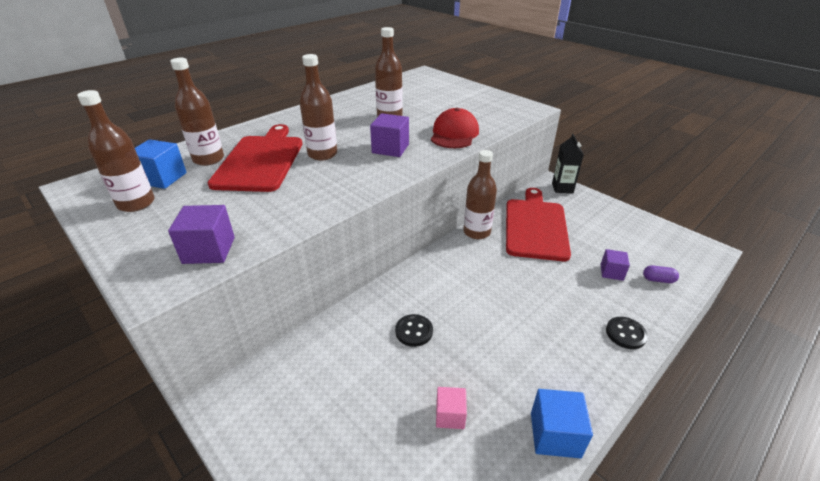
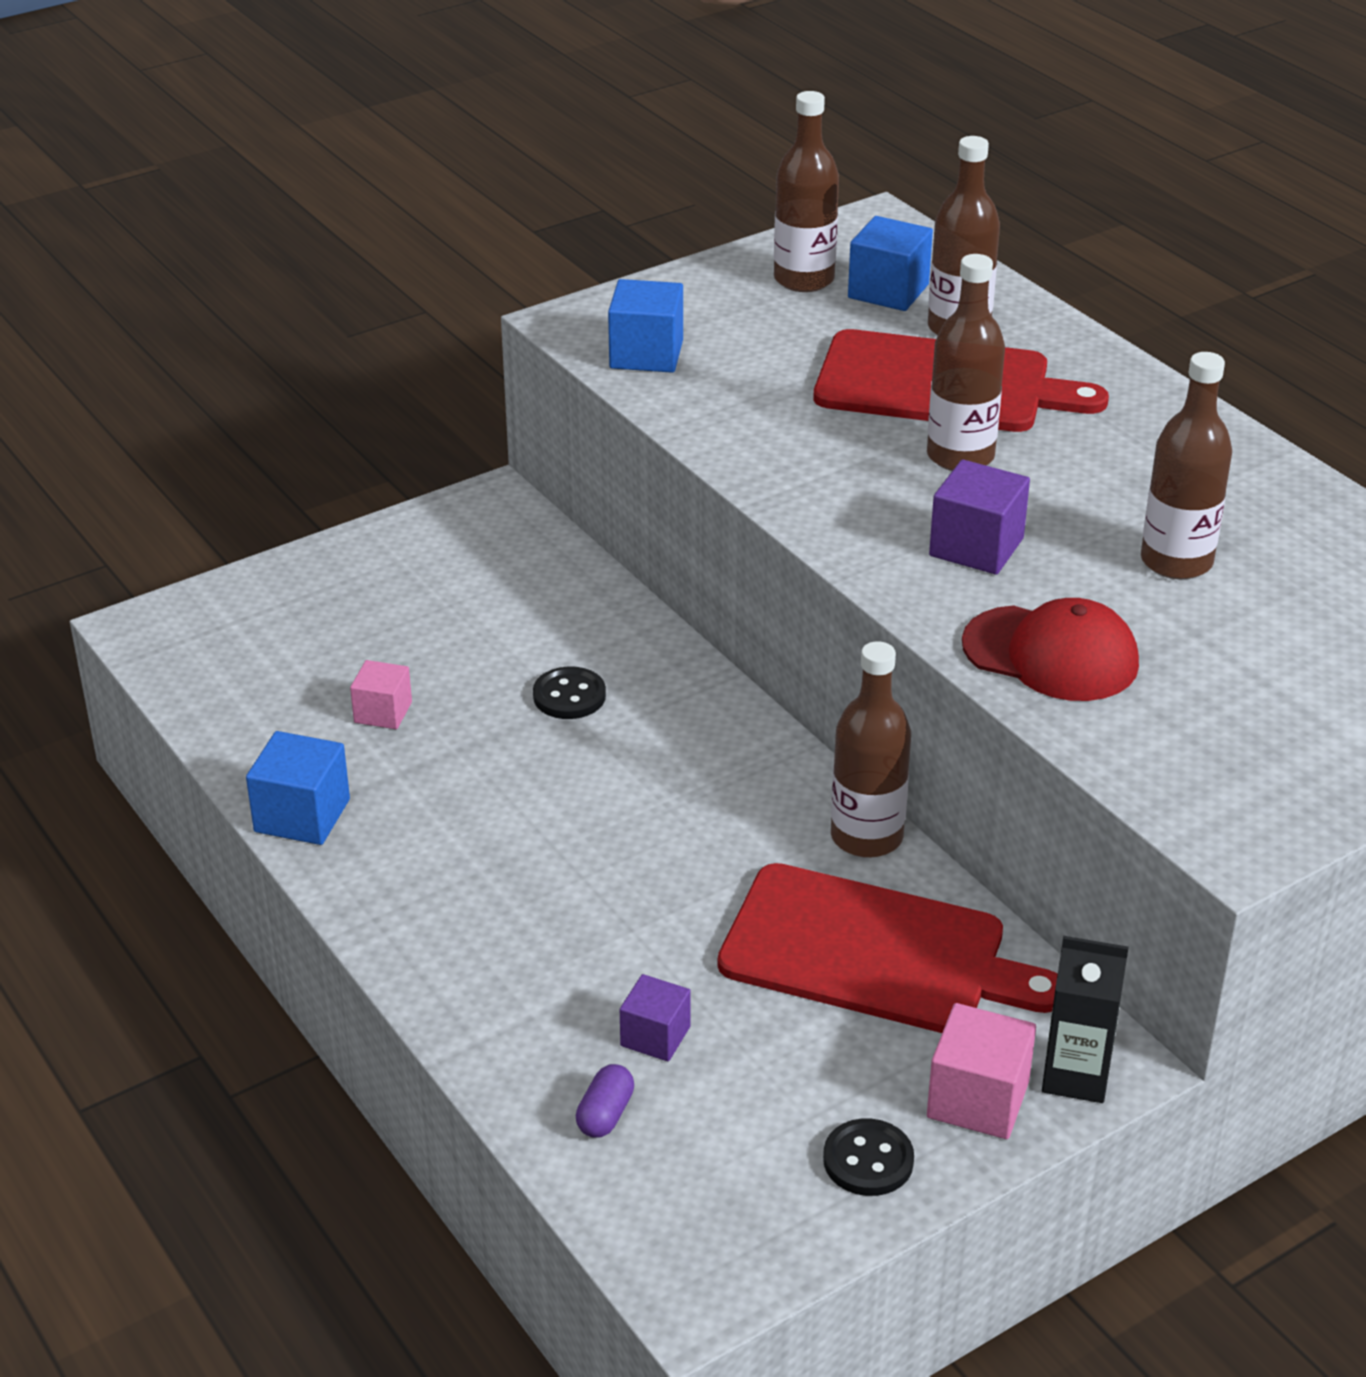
camera: 100 degrees right, 0 degrees up
purple cube [168,205,235,264] -> blue cube [608,279,683,373]
black button [606,317,648,349] -> black button moved to [823,1119,914,1196]
none -> pink cube [927,1003,1036,1139]

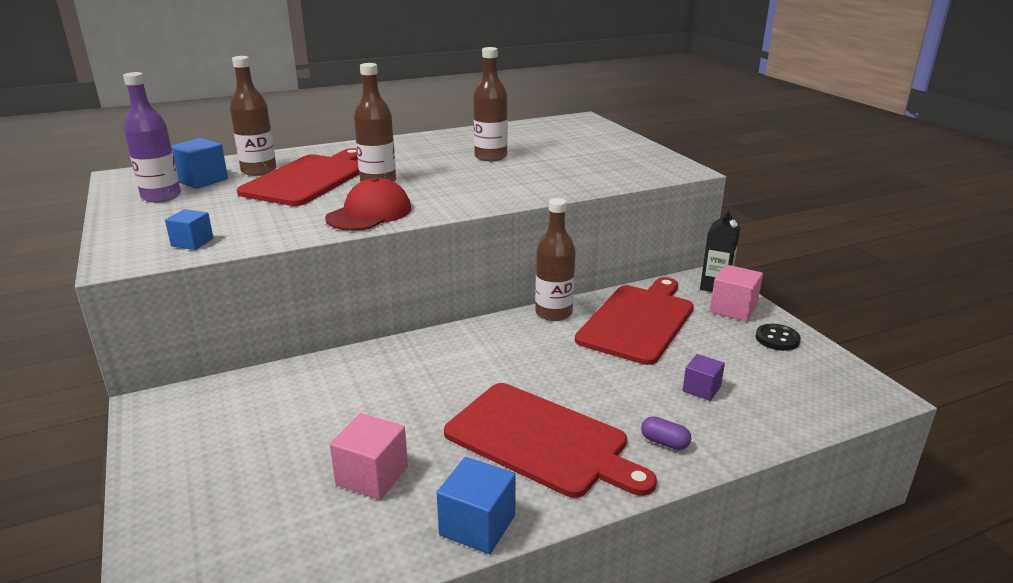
camera: 80 degrees left, 10 degrees down
pink cube [350,660,412,729] -> pink cube [330,413,408,500], size x1.53
black button [533,667,606,719] -> none
purple capsule [576,1064,634,1138] -> purple capsule moved to [641,416,691,450]
blue cube [608,279,683,373] -> blue cube [165,209,213,250], size x0.65
brown bottle [774,91,839,292] -> purple bottle [123,72,181,203]
purple cube [929,460,1030,575] -> none
red cap [962,598,1139,701] -> red cap moved to [325,177,411,231]
none -> red cutting board [444,383,657,498]

